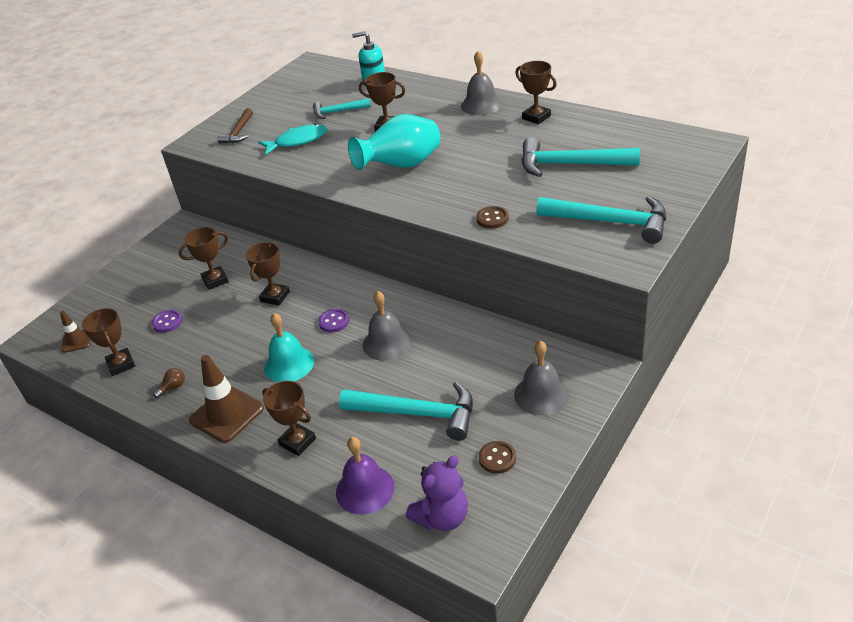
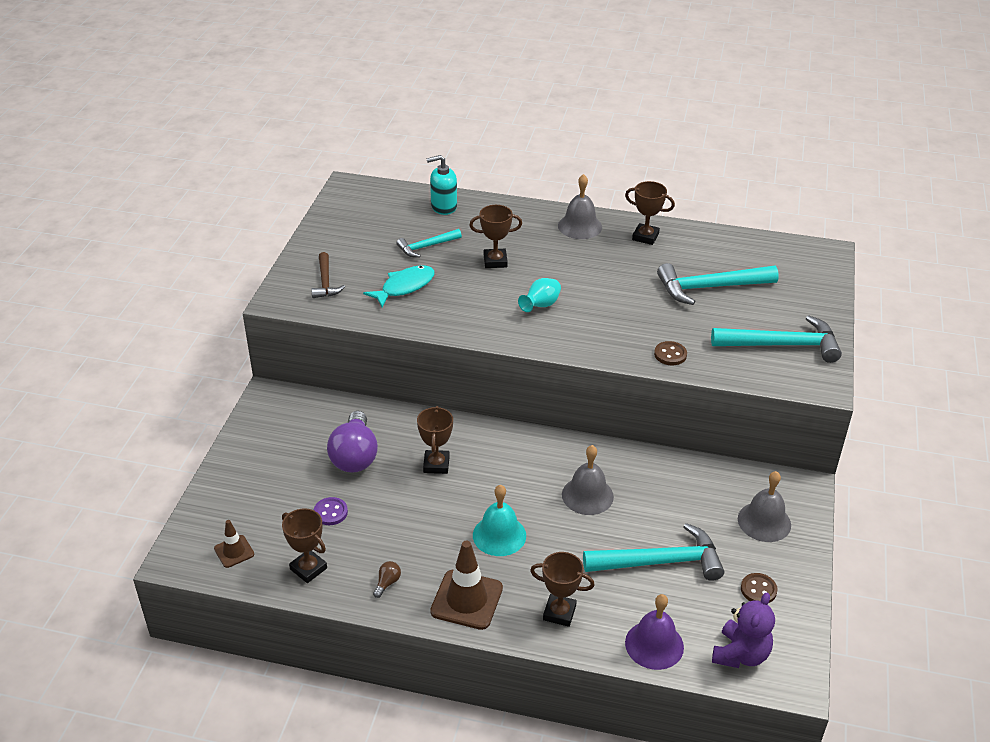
camera: 25 degrees left, 0 degrees up
brown trophy [178,227,229,290] -> purple light bulb [327,411,378,473]
purple button [318,309,349,332] -> none
turquoise vase [348,114,440,170] -> turquoise vase [518,278,561,312], size x0.53

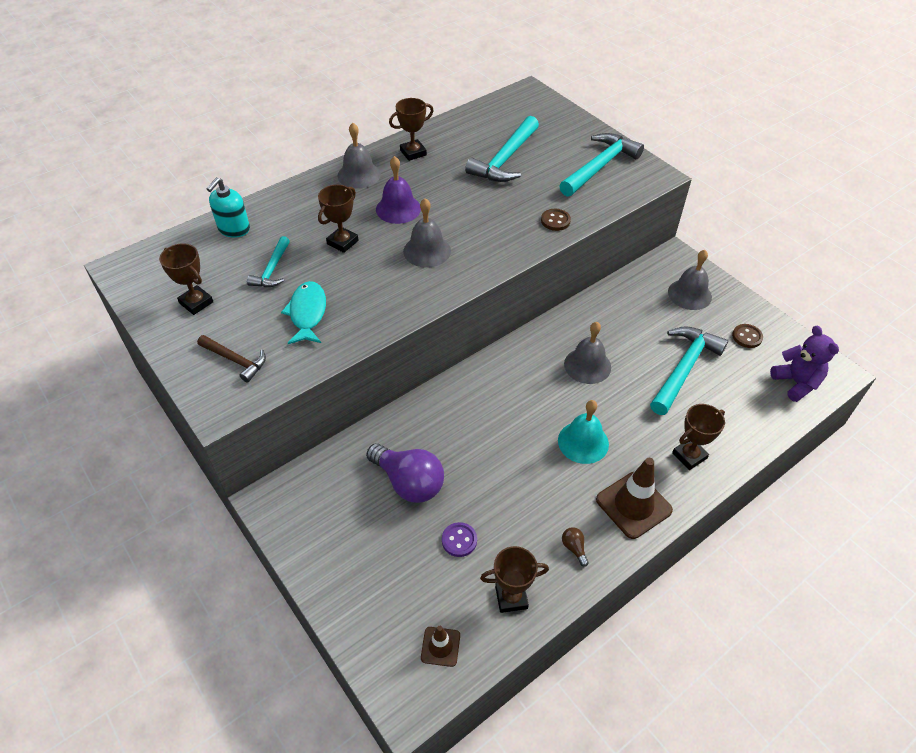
camera: 50 degrees left, 10 degrees up
brown trophy [417,406,453,474] -> brown trophy moved to [159,243,213,315]
turquoise vase [518,278,561,312] -> grey bell [403,198,451,267]
purple bell [625,594,684,670] -> purple bell moved to [376,156,421,224]

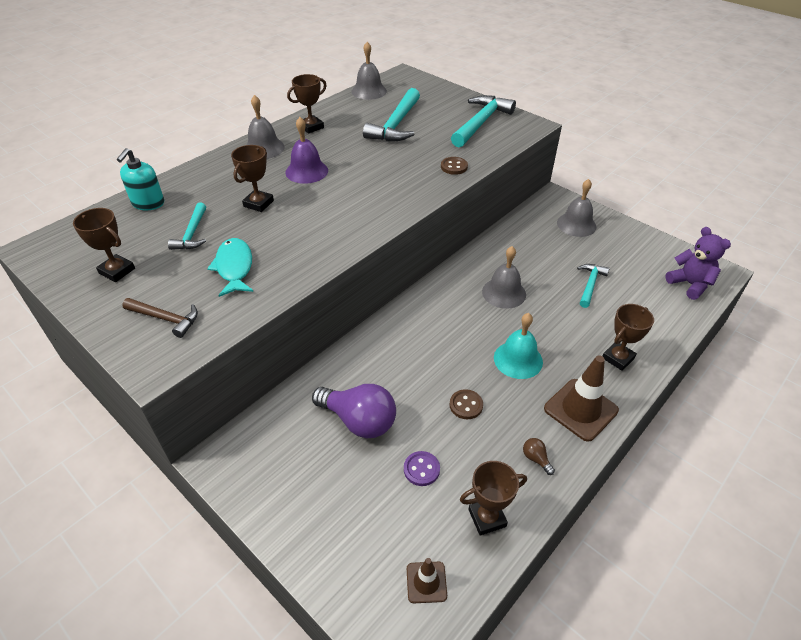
camera: 10 degrees left, 5 degrees down
grey bell [403,198,451,267] -> grey bell moved to [351,42,387,100]
turquoise hammer [650,326,728,415] -> turquoise hammer [577,264,610,308], size x0.57
brown button [732,324,763,348] -> brown button moved to [450,389,483,419]

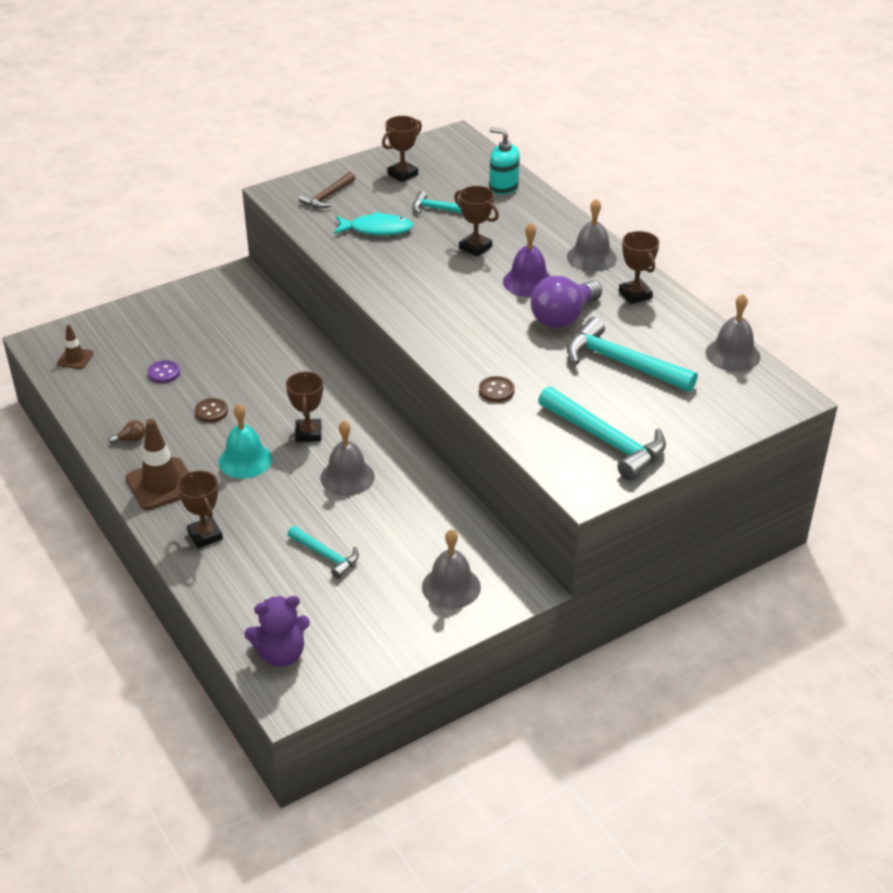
camera: 105 degrees right, 5 degrees down
purple light bulb [312,384,396,438] -> purple light bulb moved to [530,276,602,328]
brown trophy [460,461,527,536] -> brown trophy moved to [286,371,323,442]

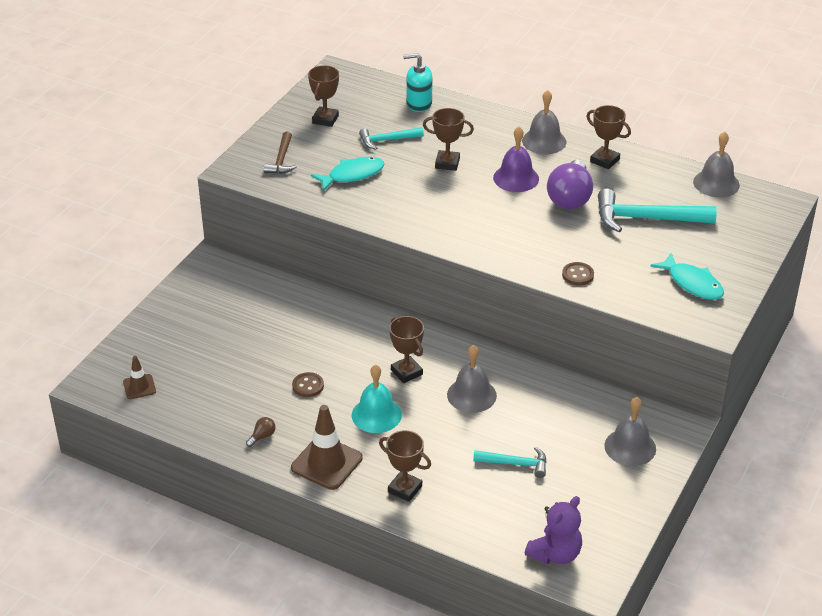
camera: 30 degrees left, 0 degrees up
purple button [148,360,180,383] -> none
turquoise hammer [538,386,666,480] -> turquoise fish [650,253,724,300]

